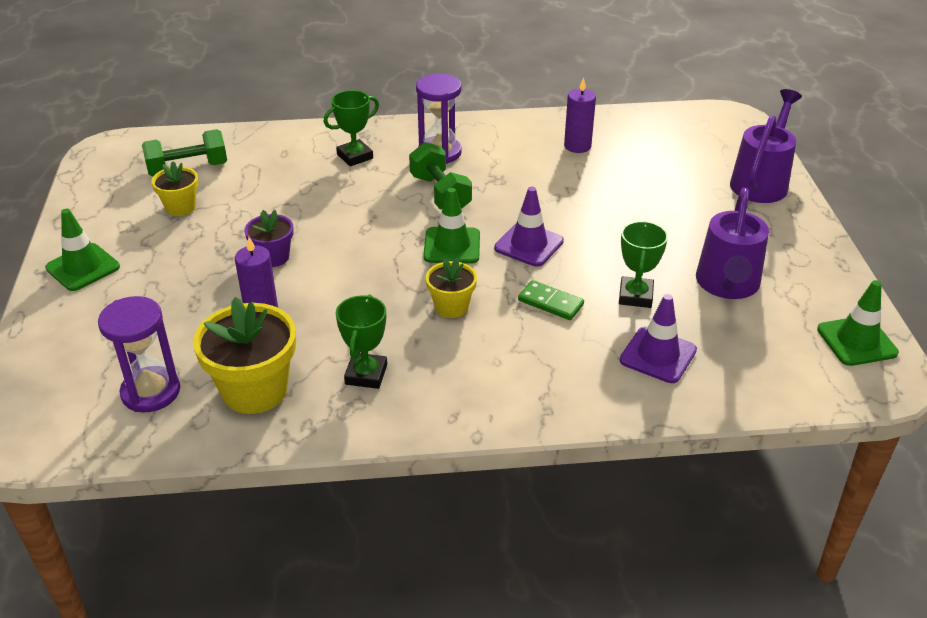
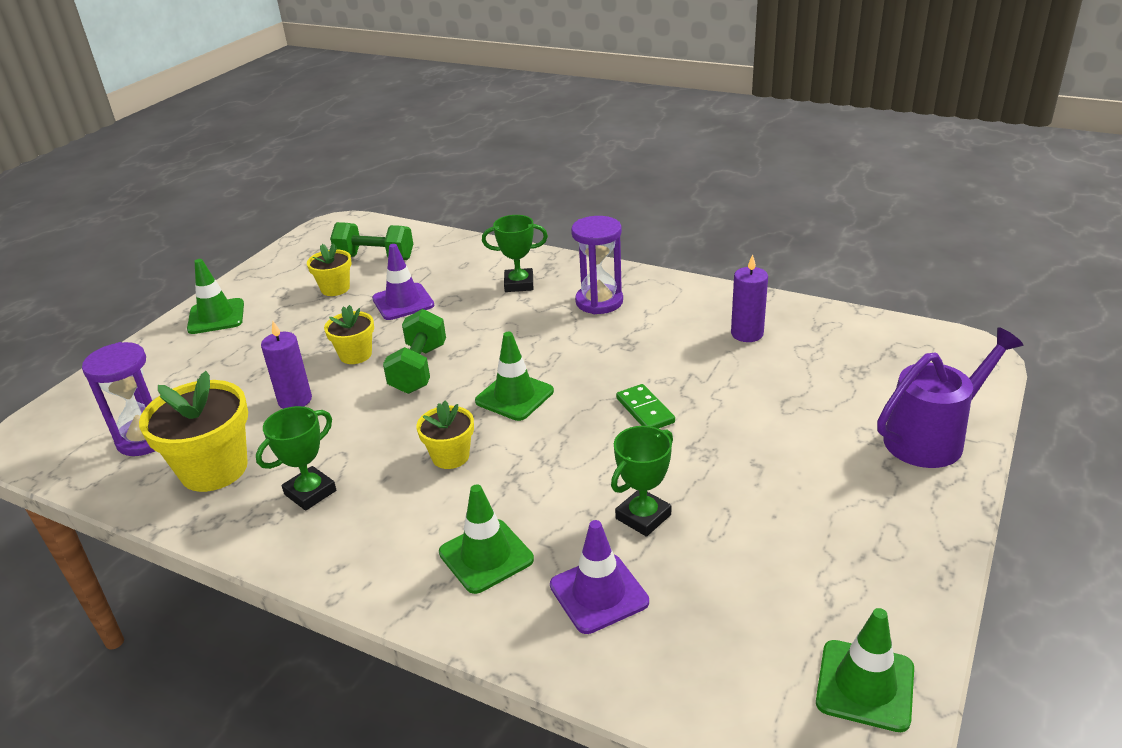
camera: 35 degrees right, 5 degrees down
purple flower pot [245,210,294,267] -> yellow flower pot [324,305,374,364]
green dumbbell [409,142,472,209] -> green dumbbell moved to [383,309,446,394]
purple traffic cone [494,187,564,267] -> purple traffic cone moved to [372,244,434,320]
green domino [518,280,584,320] -> green domino moved to [616,384,675,429]
purple watering can [696,188,769,299] -> none
none -> green traffic cone [439,484,534,594]

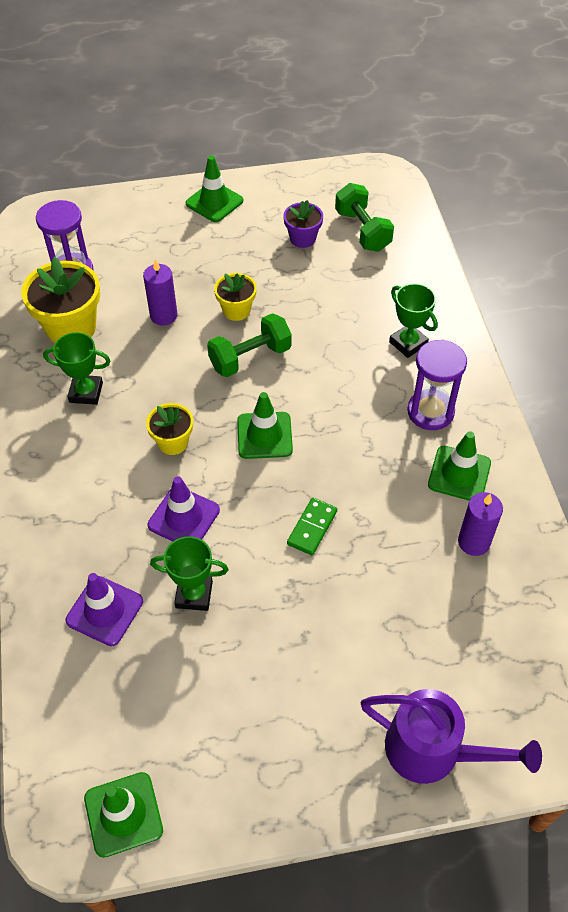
camera: 50 degrees right, 20 degrees up
yellow flower pot [307,243,352,296] -> purple flower pot [284,200,323,248]
purple traffic cone [372,244,434,320] -> purple traffic cone moved to [148,476,220,542]
green traffic cone [439,484,534,594] -> green traffic cone moved to [428,431,491,501]

